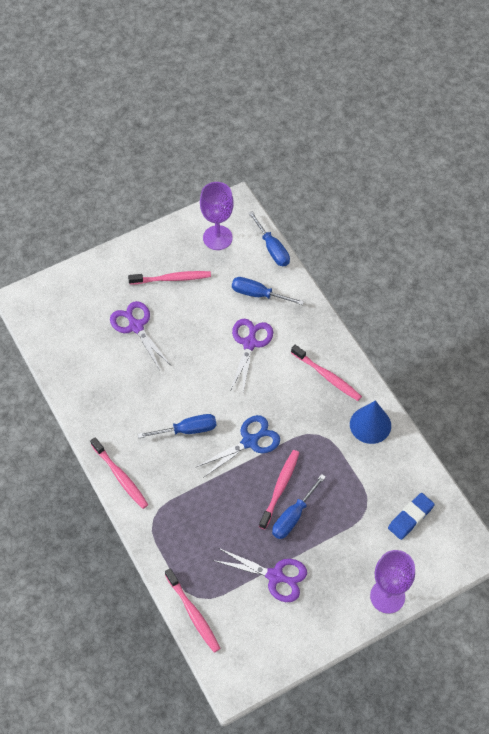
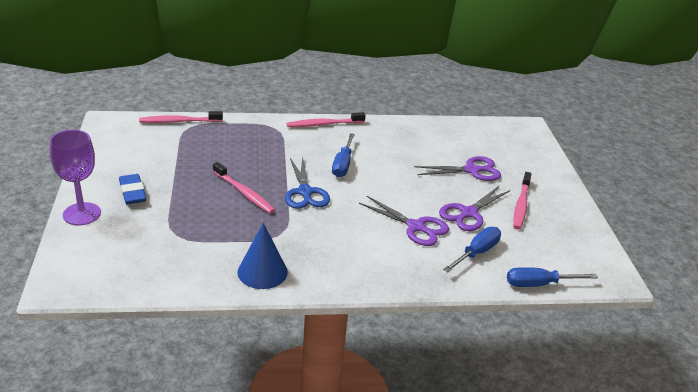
camera: 110 degrees right, 25 degrees down
purple goblet [200,182,234,250] -> none
purple scissors [213,548,307,602] -> purple scissors moved to [439,186,510,231]
blue screwdriver [272,474,326,539] -> none
pink toothbrush [291,345,362,401] -> none
blue eraser [388,493,435,540] -> blue eraser moved to [119,174,146,204]

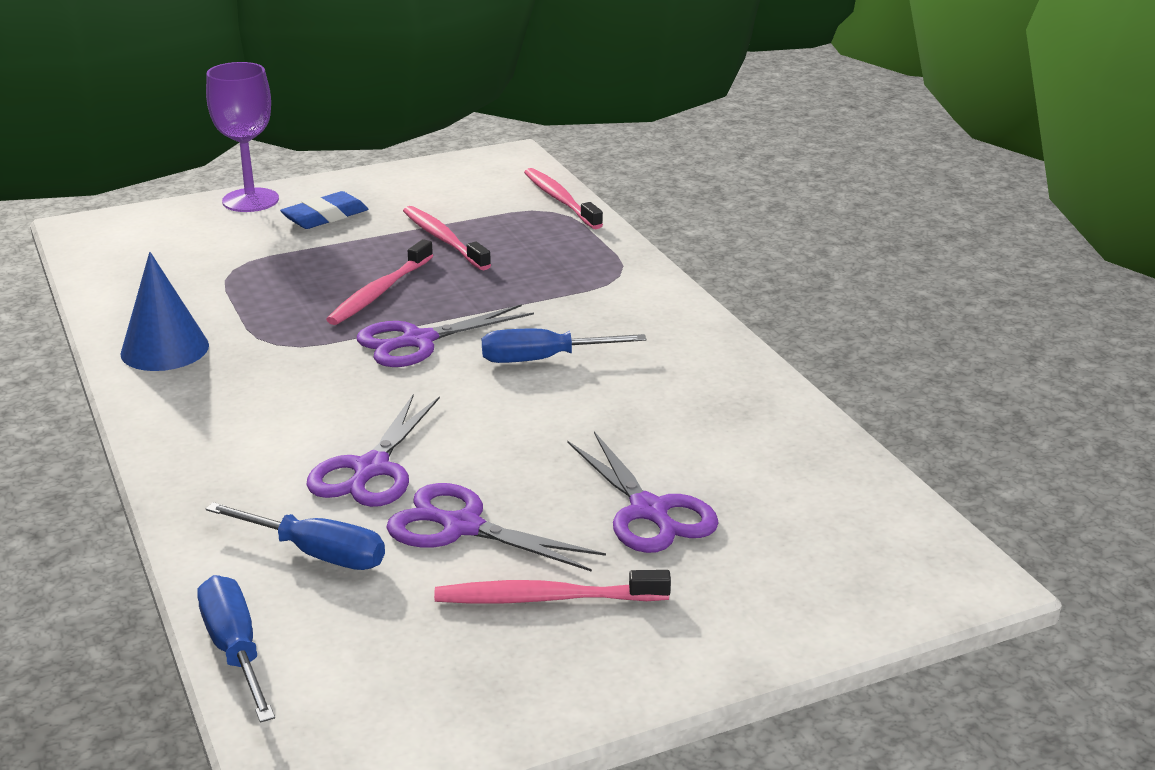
camera: 75 degrees right, 5 degrees down
blue scissors [285,156,330,209] -> purple scissors [357,304,534,367]
pink toothbrush [286,112,366,127] -> pink toothbrush moved to [403,206,491,270]

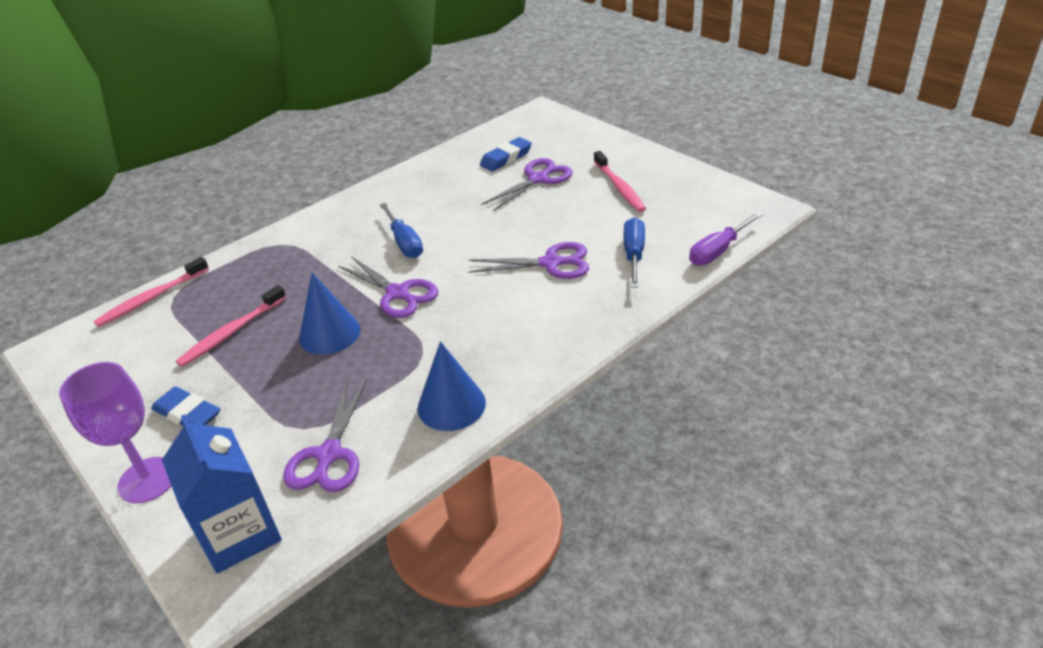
camera: 105 degrees left, 10 degrees up
blue screwdriver [197,575,275,723] -> purple screwdriver [689,212,763,266]
pink toothbrush [326,239,433,325] -> blue cone [299,273,361,355]
purple scissors [386,483,606,572] -> purple scissors moved to [283,379,367,492]
none -> blue carton [162,414,282,573]
none -> blue eraser [480,137,532,171]

